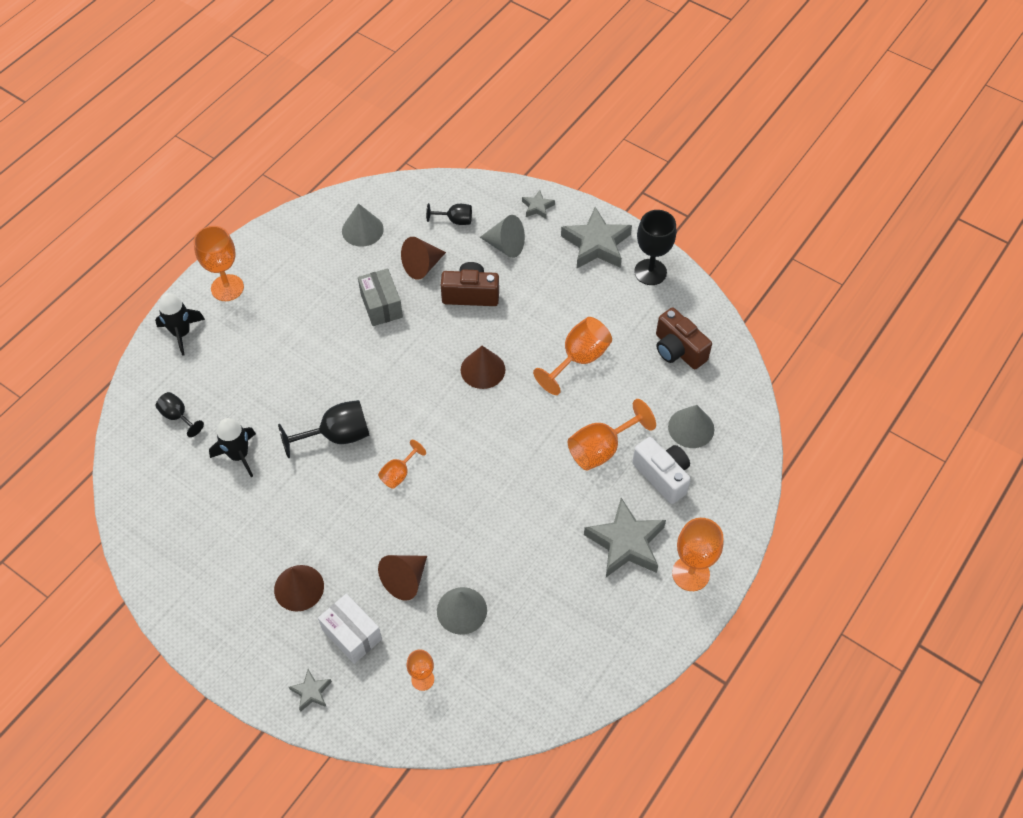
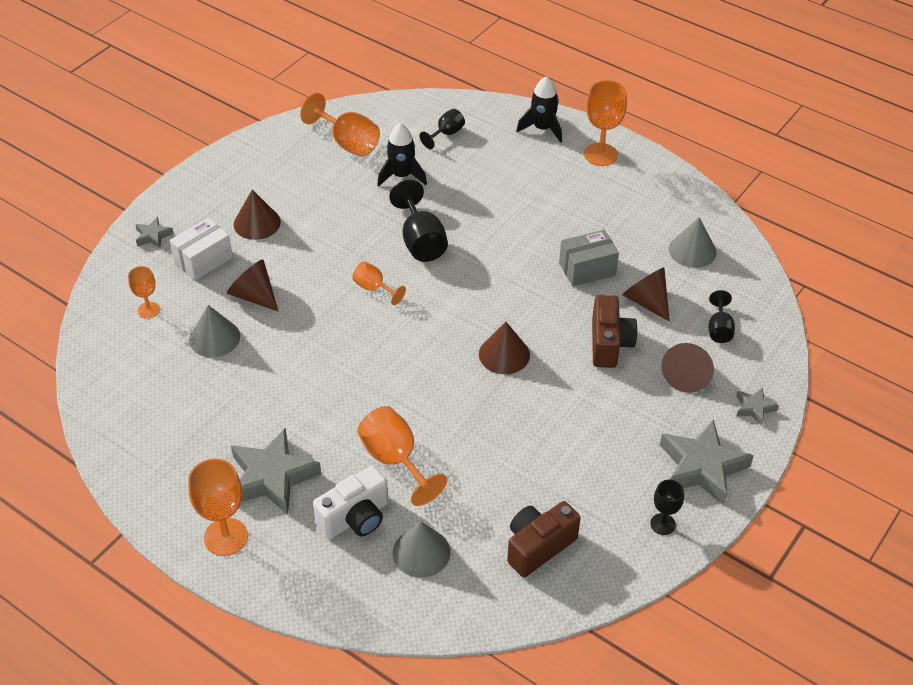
camera: 90 degrees right, 10 degrees down
grey cone [480,215,525,258] -> brown cone [661,343,714,393]
orange goblet [533,317,612,395] -> orange goblet moved to [300,93,380,156]
black goblet [634,210,676,285] -> black goblet [650,480,684,535], size x0.58

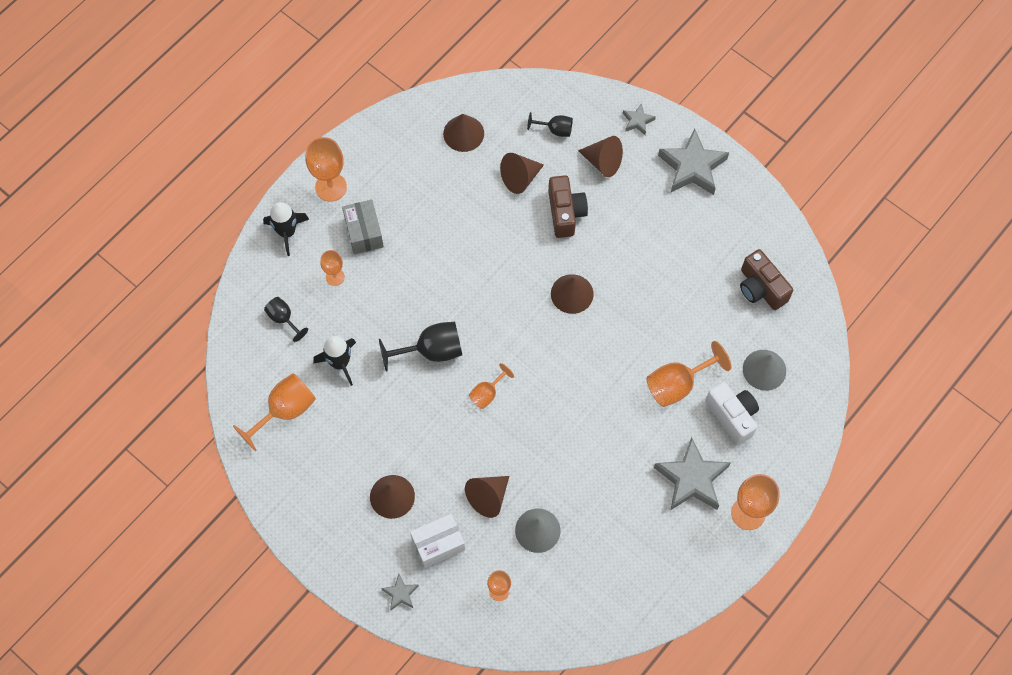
camera: 85 degrees left, 20 degrees up
white box [170,218,233,281] -> white box turned 75 degrees counterclockwise [410,514,465,568]
grey box [559,230,619,286] -> grey box moved to [342,200,384,254]
brown camera [592,295,638,368] -> brown camera turned 75 degrees clockwise [548,175,588,238]
black goblet [650,480,684,535] -> none
grey cone [669,217,717,268] -> brown cone [443,114,484,152]
none -> orange goblet [320,250,345,286]

